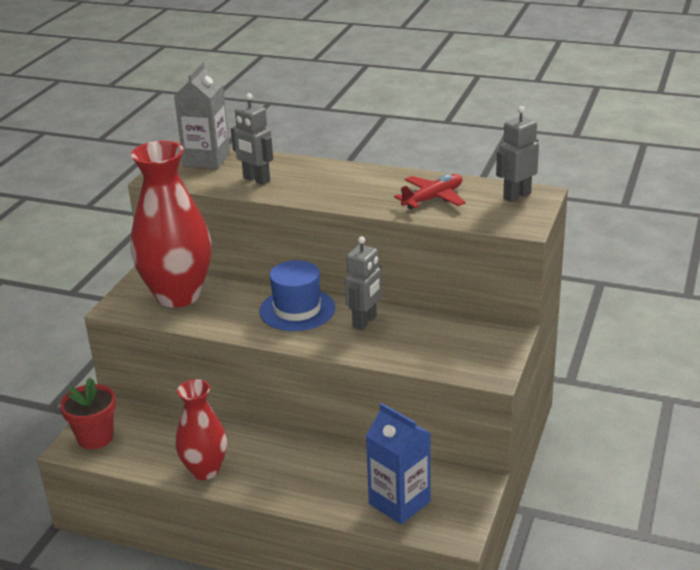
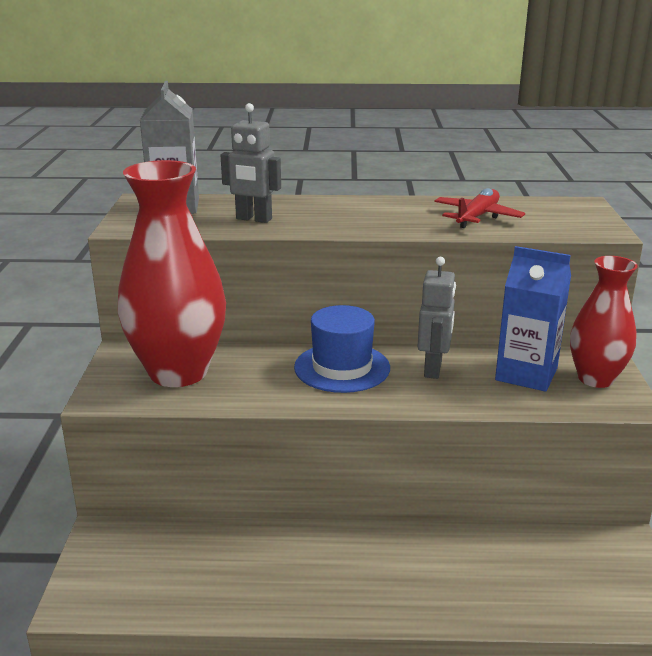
camera: 20 degrees left, 5 degrees down
red flower pot [60,378,116,450] -> none
red vase [175,379,227,480] -> red vase moved to [570,256,638,388]
blue carton [366,403,431,525] -> blue carton moved to [495,246,571,392]
grey robot [496,106,539,202] -> none

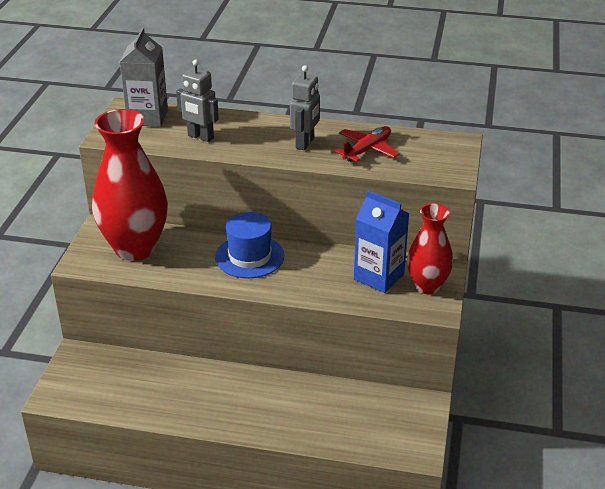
camera: 10 degrees right, 10 degrees up
grey robot [417,257,456,379] -> grey robot moved to [290,65,320,150]

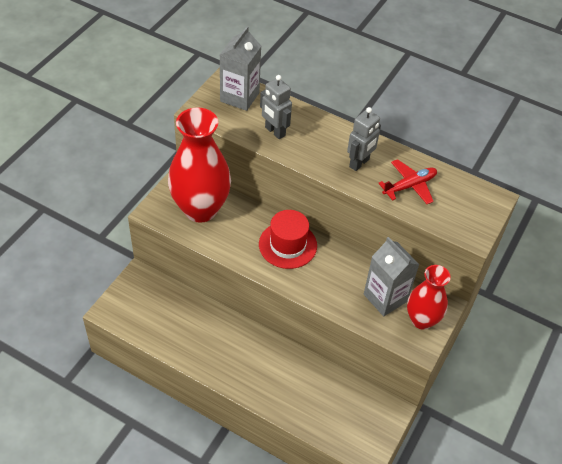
camera: 15 degrees right, 15 degrees up
blue hat [215,212,284,278] -> red hat [259,210,317,269]
blue carton [354,191,409,293] -> grey carton [364,237,420,316]

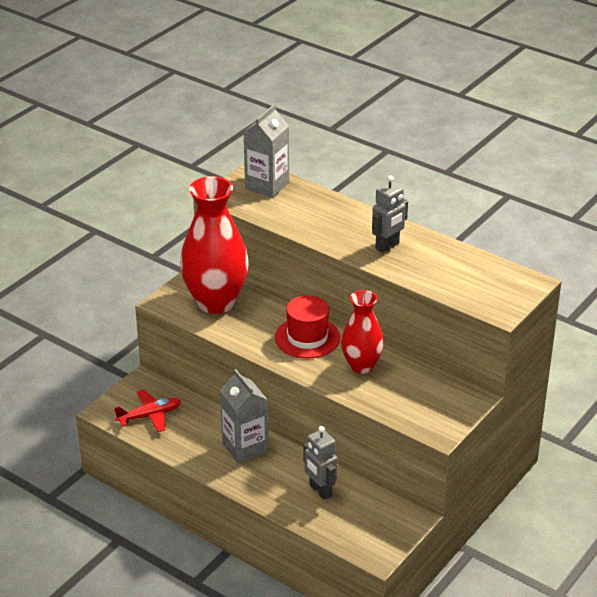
camera: 10 degrees right, 15 degrees down
grey robot [260,75,292,139] -> grey robot moved to [304,426,338,500]
grey carton [364,237,420,316] -> grey carton moved to [220,369,269,464]
red plane [378,159,437,204] -> red plane moved to [114,390,181,432]
red vase [407,265,451,330] -> red vase moved to [341,290,384,374]

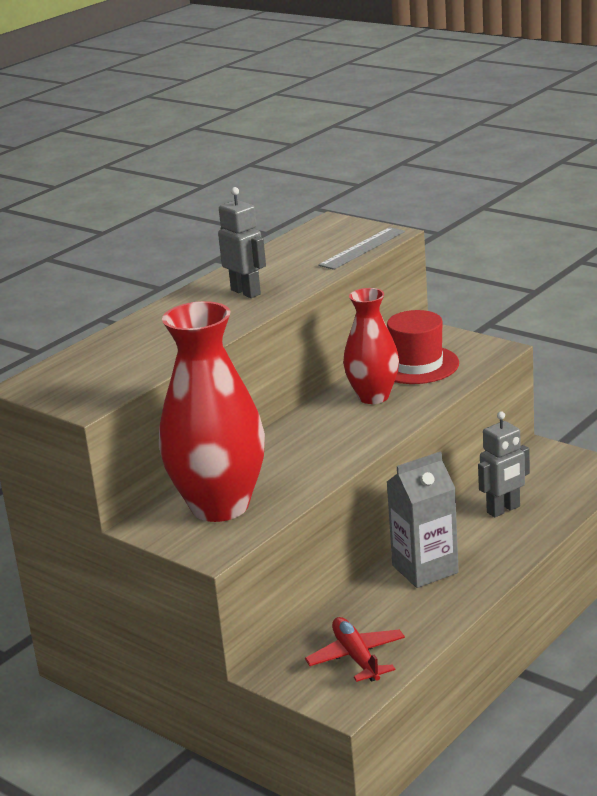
camera: 85 degrees left, 10 degrees down
grey carton [244,104,289,198] -> none
red hat [275,296,340,358] -> red hat moved to [387,310,459,384]
none -> grey ruler [318,227,405,270]

